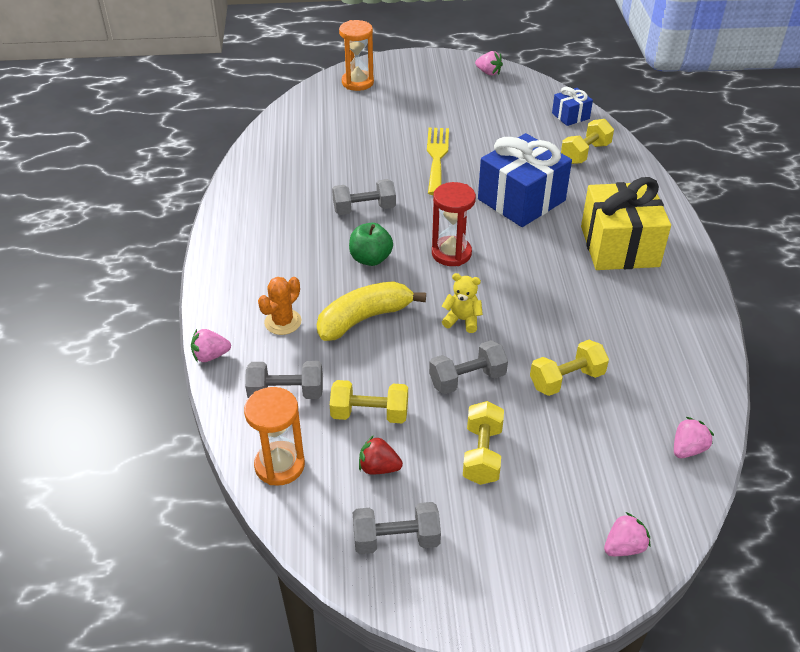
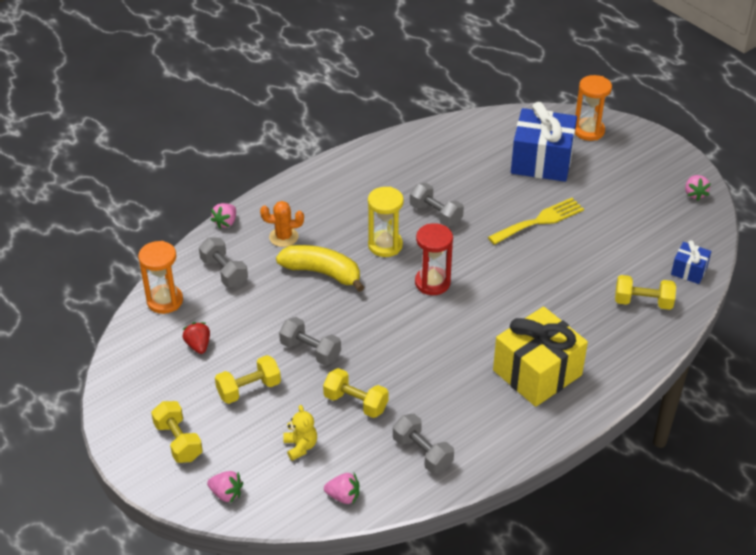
camera: 55 degrees right, 0 degrees up
pink strawberry [191,329,231,362] -> pink strawberry turned 105 degrees counterclockwise [211,203,236,229]
yellow dumbbell [330,380,408,423] -> yellow dumbbell moved to [151,401,203,463]
green apple [349,223,393,266] -> yellow hourglass [368,187,404,257]
grey dumbbell [353,502,441,554] -> grey dumbbell moved to [393,414,454,474]
yellow teddy bear [442,273,483,333] -> yellow teddy bear moved to [283,405,317,461]
blue gift [478,133,572,227] -> blue gift moved to [511,102,577,182]

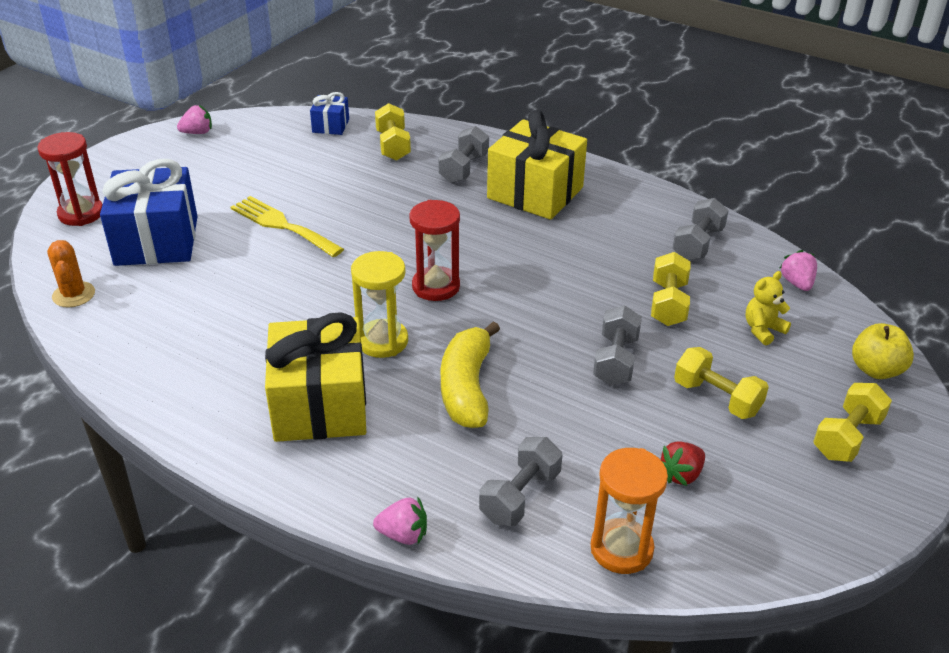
camera: 110 degrees left, 5 degrees down
pink strawberry [207,471,243,503] -> yellow apple [852,323,914,379]
orange cactus [260,201,304,247] -> orange cactus moved to [47,240,95,307]
grey dumbbell [410,183,464,227] -> grey dumbbell moved to [438,126,489,183]
orange hourglass [575,75,612,141] -> red hourglass [37,132,103,226]
none -> yellow gift [265,312,366,442]

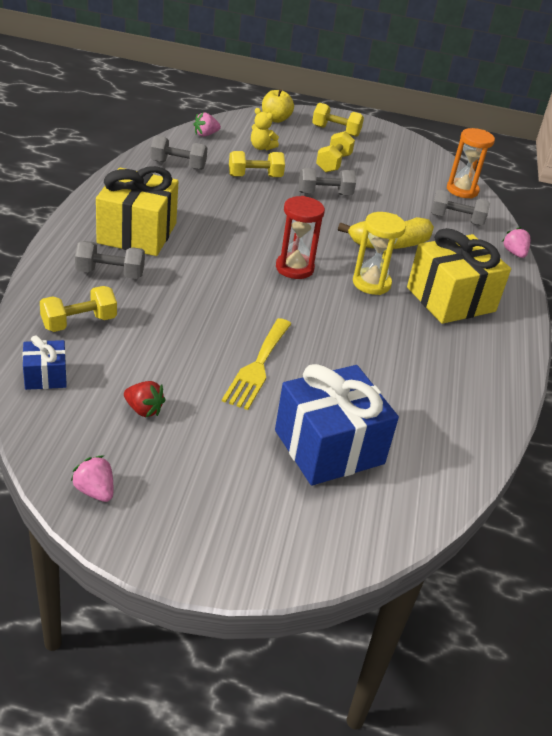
camera: 115 degrees left, 0 degrees up
red hourglass [37,132,103,226] -> none
orange cactus [47,240,95,307] -> none
red strawberry [661,441,705,486] -> red strawberry moved to [124,381,166,417]

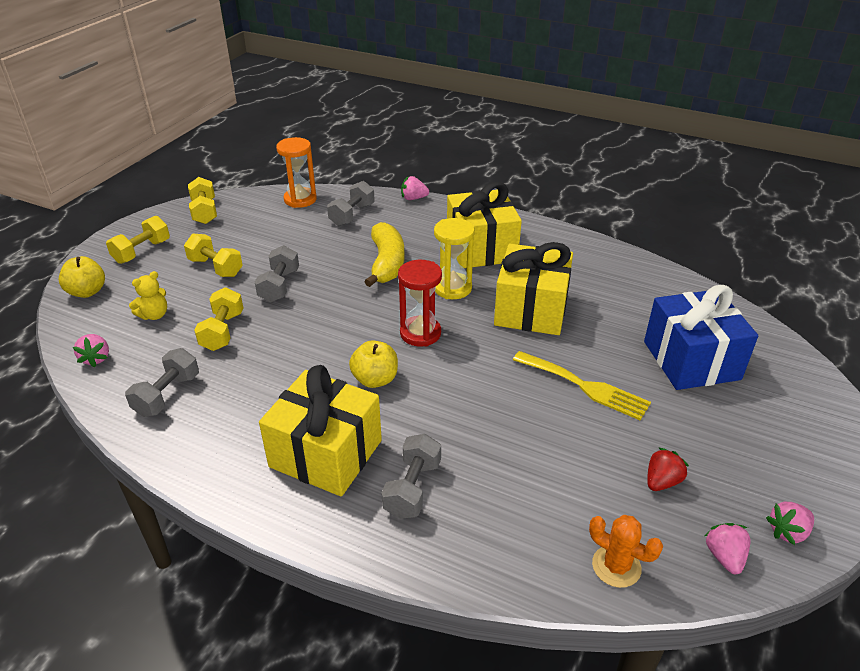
camera: 70 degrees left, 0 degrees up
blue gift [22,336,67,390] -> orange cactus [589,515,663,588]
yellow dumbbell [40,286,117,332] -> yellow dumbbell moved to [188,177,217,224]
none -> yellow apple [349,340,398,388]
none -> yellow gift [494,242,573,335]
none -> pink strawberry [705,523,750,574]

